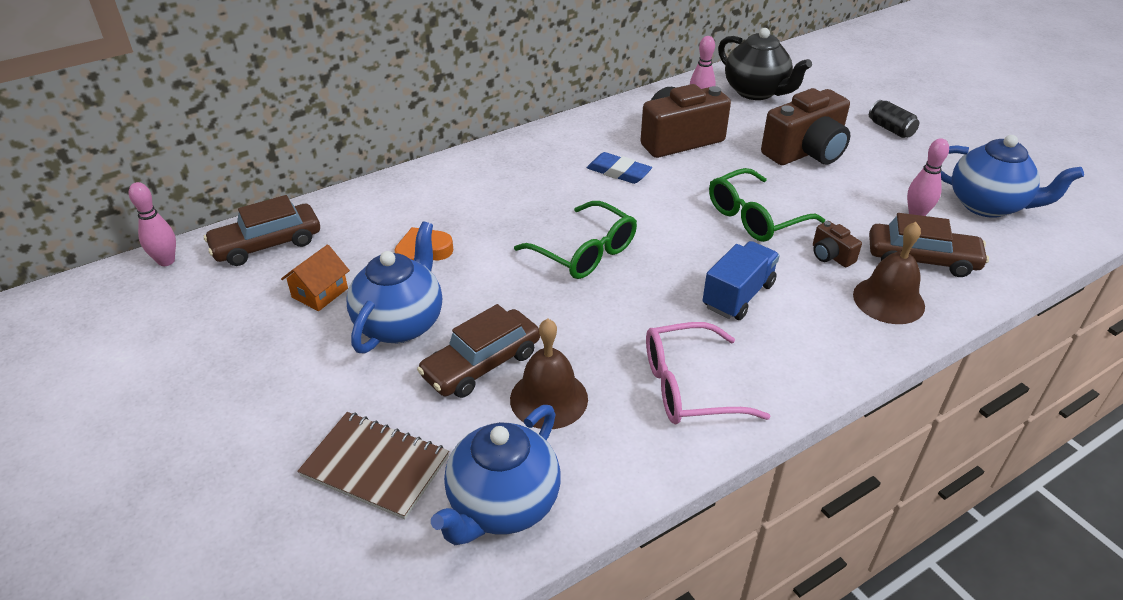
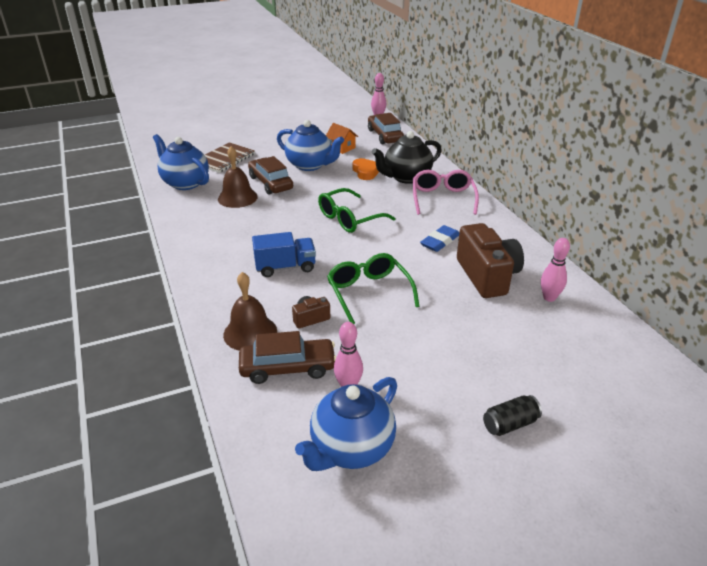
camera: 100 degrees right, 5 degrees down
pink glasses [646,322,771,424] -> pink glasses moved to [413,170,479,215]
blue truck [703,241,780,320] -> blue truck turned 60 degrees counterclockwise [252,232,316,277]
black teapot [718,28,812,100] -> black teapot moved to [372,131,442,184]
brown camera [761,88,850,165] -> none
brown car [869,213,989,277] -> brown car turned 120 degrees counterclockwise [239,331,336,384]

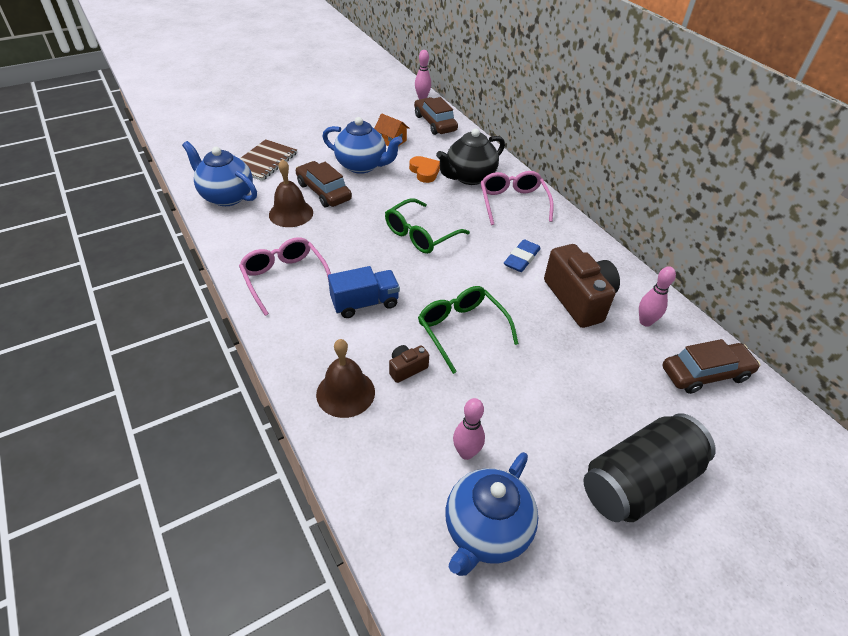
camera: 10 degrees left, 10 degrees up
brown car [239,331,336,384] -> brown car moved to [662,339,761,394]
black can [483,395,542,436] -> black can [584,413,716,522], size x2.23
none -> pink glasses [239,237,331,316]

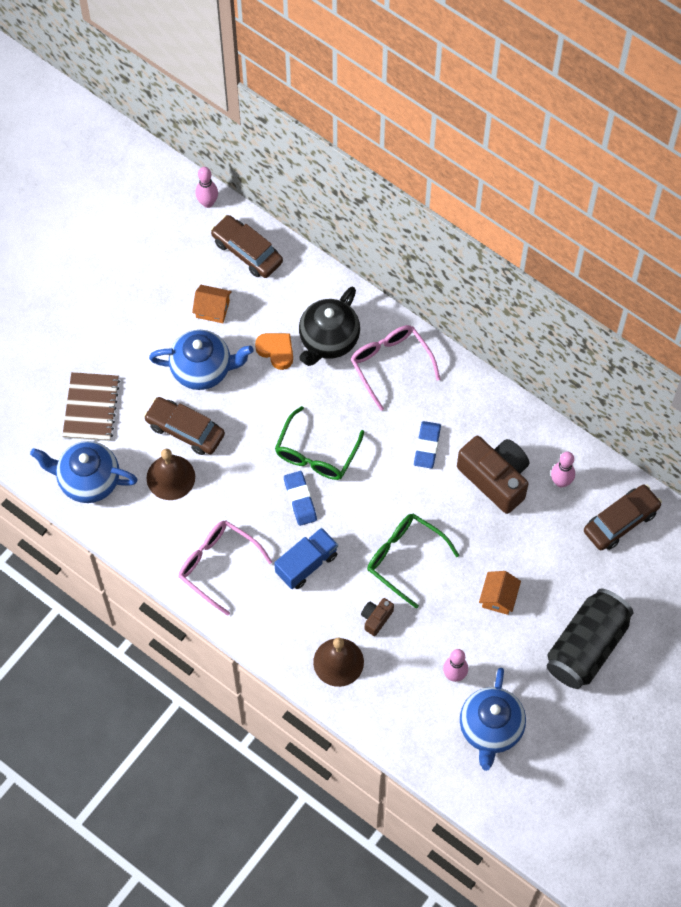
camera: 20 degrees left, 20 degrees up
none -> blue eraser [284,471,317,526]
none -> orange house [479,571,521,615]

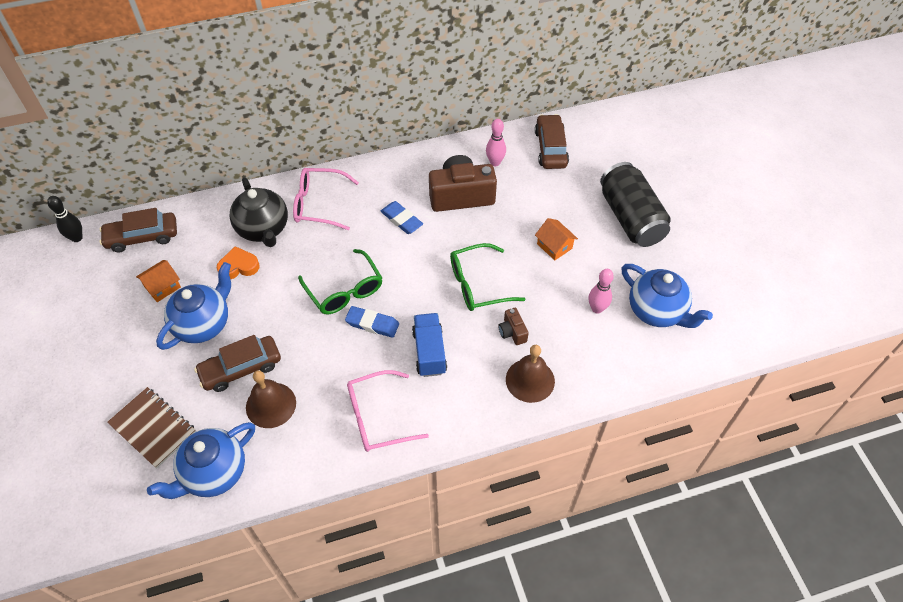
camera: 55 degrees left, 10 degrees down
pink bowling pin [195,167,218,208] -> black bowling pin [47,196,83,242]

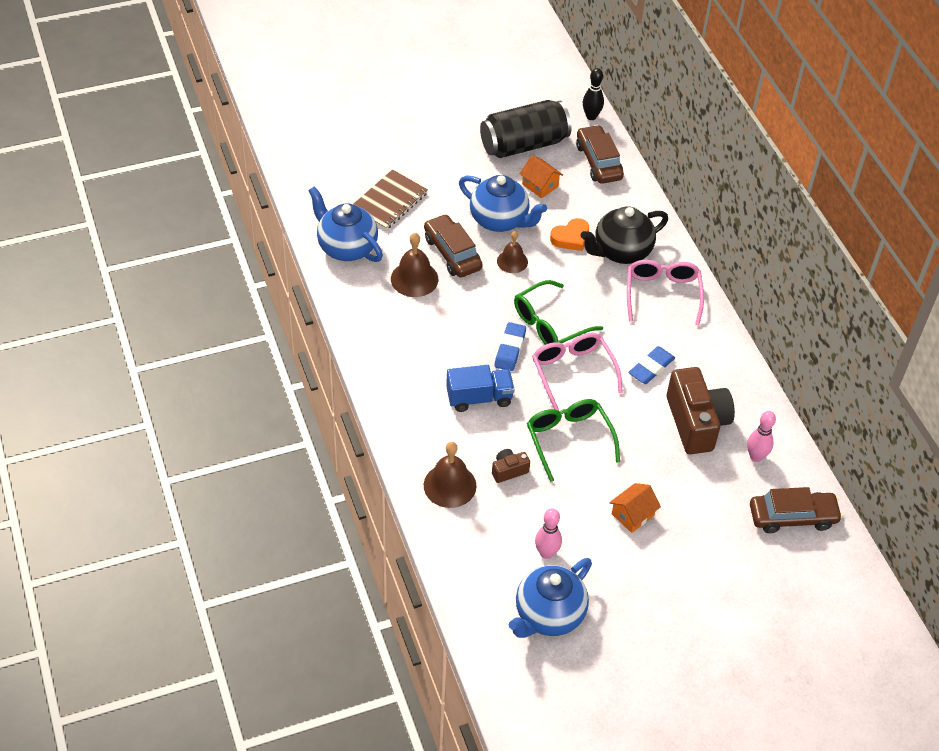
camera: 85 degrees right, 5 degrees down
orange heart [217,246,260,280] -> orange heart turned 75 degrees clockwise [550,218,589,251]
pink glasses [347,370,429,452] -> pink glasses moved to [532,333,623,411]
black can [600,162,671,247] -> black can moved to [480,100,572,158]
none -> brown bell [497,231,528,273]

